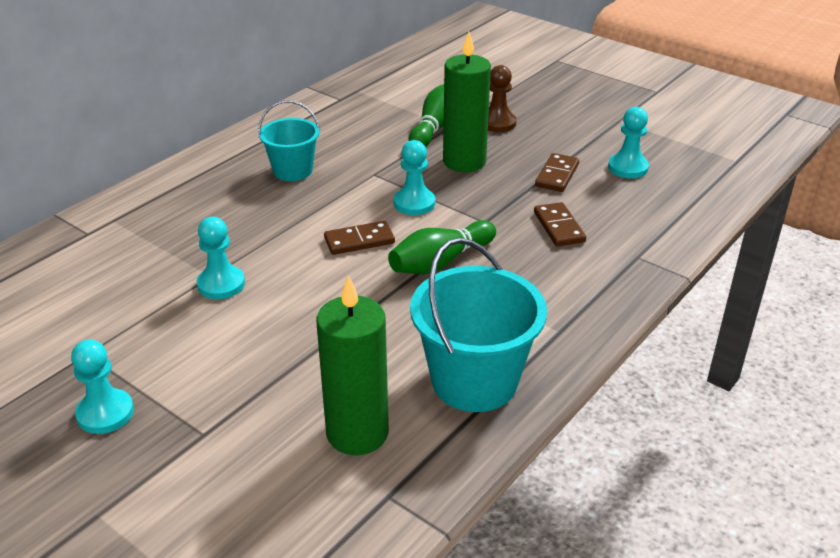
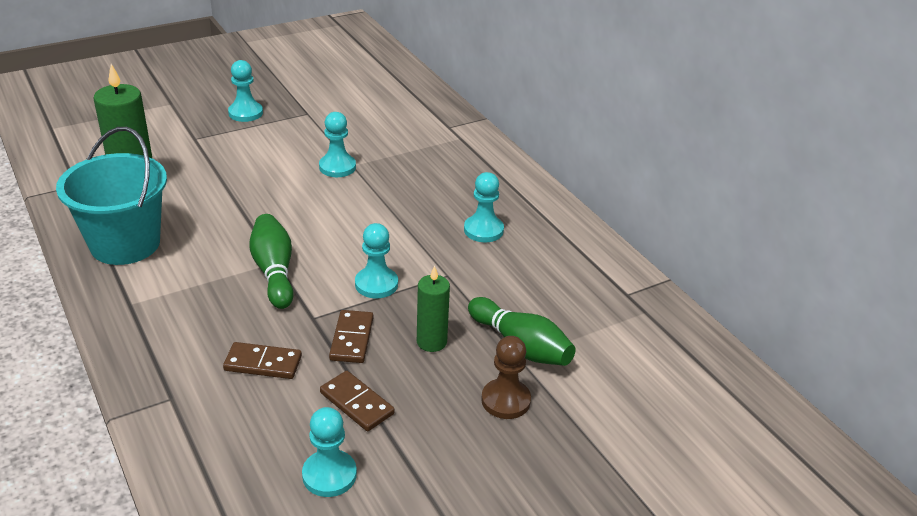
camera: 110 degrees right, 0 degrees up
turquoise bucket [258,100,320,181] -> turquoise pawn [464,172,504,242]
brown domino [324,221,395,255] -> brown domino moved to [329,310,373,363]
green candle [443,32,491,172] -> green candle [417,265,450,352], size x0.60

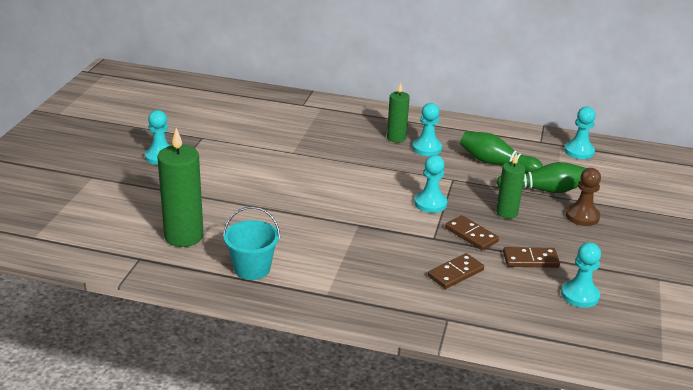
camera: 45 degrees left, 5 degrees down
turquoise bucket [56,127,167,265] -> turquoise bucket [223,206,280,280], size x0.61
green bowling pin [249,214,294,309] -> green bowling pin moved to [460,132,543,174]
turquoise pawn [319,112,356,177] -> turquoise pawn moved to [564,107,596,159]
none -> green candle [387,83,410,143]

